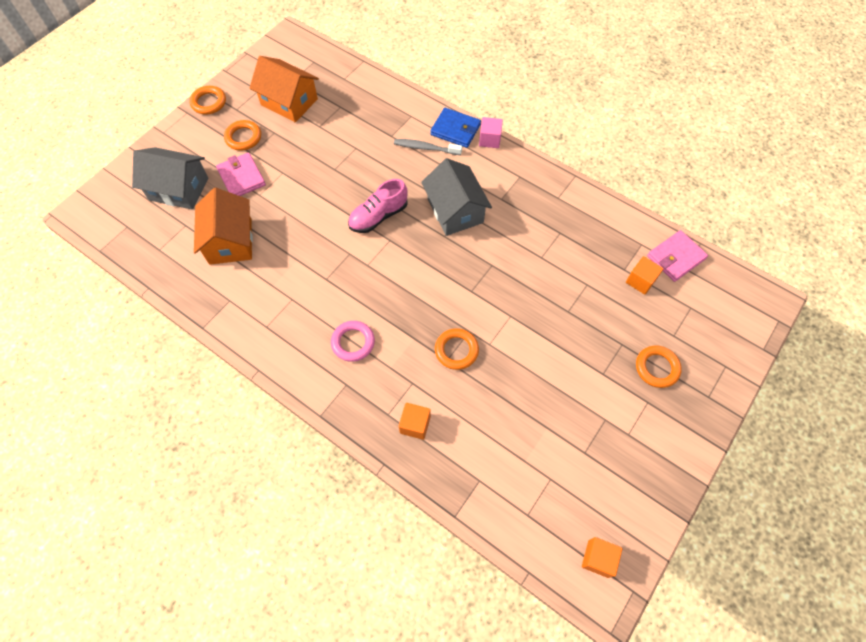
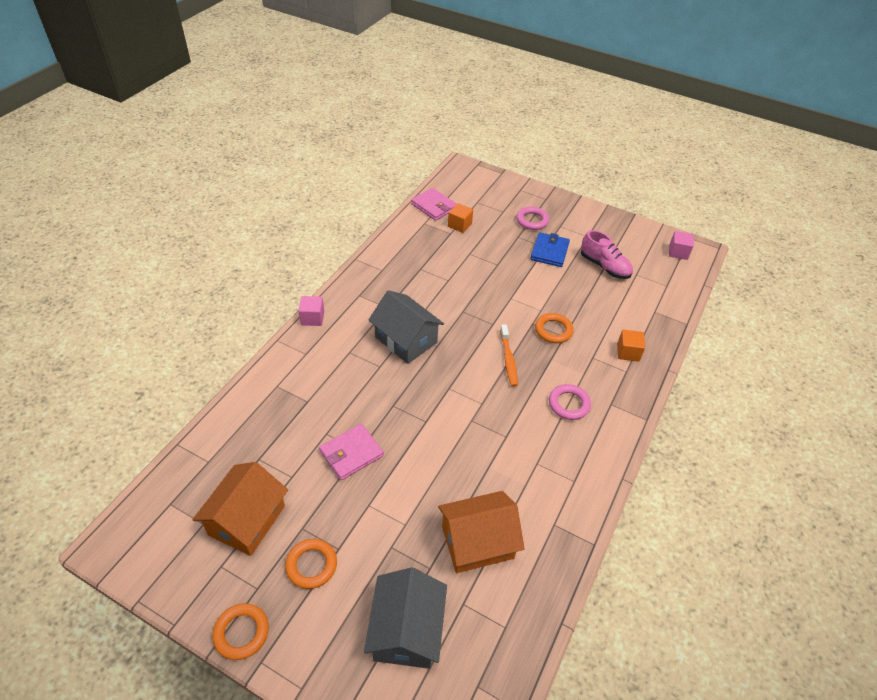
camera: 100 degrees left, 15 degrees down
pink wallet [216,152,266,196] -> pink wallet moved to [319,424,384,480]
pink shoe [348,179,408,233] -> pink shoe moved to [581,230,633,279]
grey toothbrush [394,139,462,155] -> none
grey house [421,158,492,236] -> grey house turned 75 degrees clockwise [369,290,444,364]
blue wallet [430,108,481,148] -> blue wallet moved to [530,232,570,267]
orange cube [582,537,622,578] -> pink cube [669,231,694,260]
orange ring [636,346,682,388] -> pink ring [516,206,549,230]
none -> orange toothbrush [500,324,518,387]

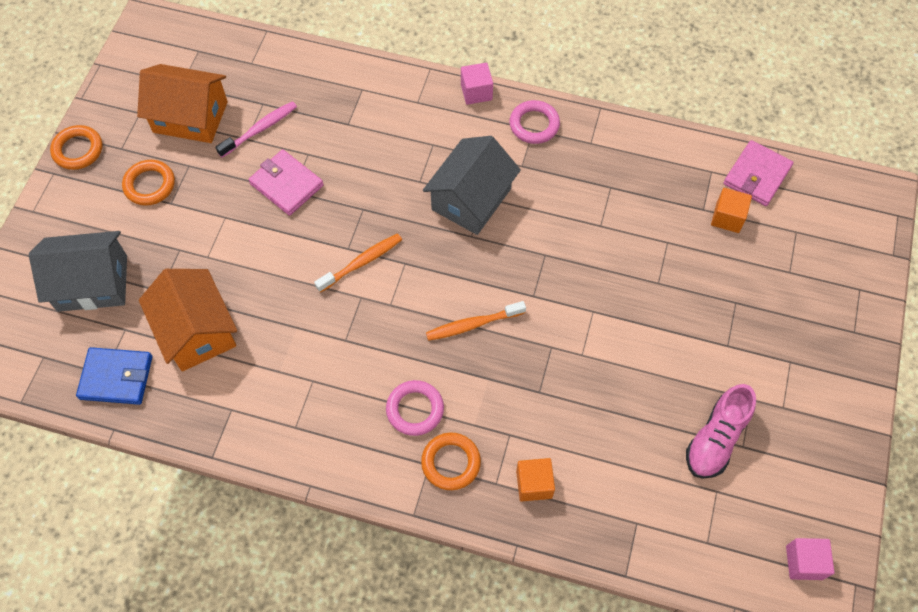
camera: 80 degrees right, 15 degrees up
pink ring [516,206,549,230] -> pink ring moved to [509,100,560,144]
blue wallet [530,232,570,267] -> blue wallet moved to [76,347,152,405]
orange ring [535,313,574,343] -> orange ring moved to [421,433,481,490]
none -> pink toothbrush [215,101,297,158]
none -> orange toothbrush [314,233,402,293]

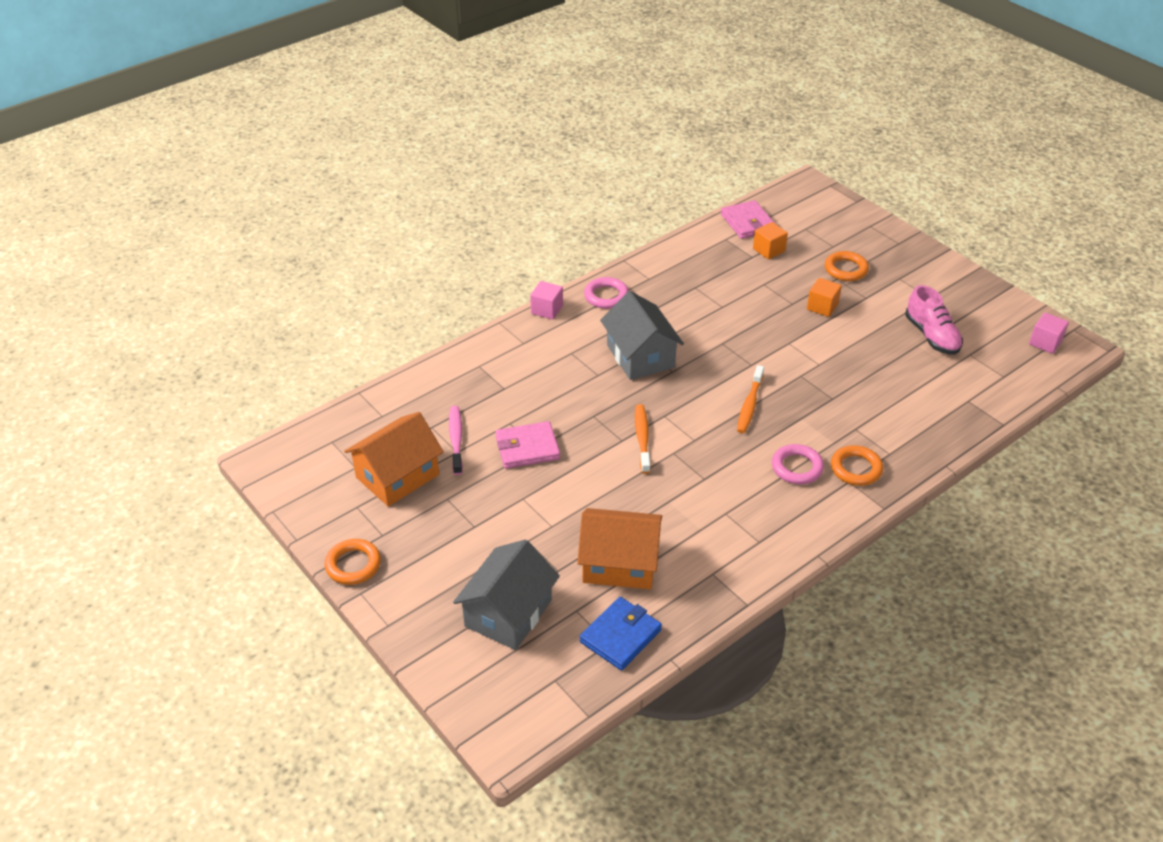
camera: 55 degrees left, 20 degrees down
orange ring [122,160,175,206] -> orange ring moved to [825,251,869,281]
orange cube [516,458,555,502] -> orange cube moved to [807,278,842,317]

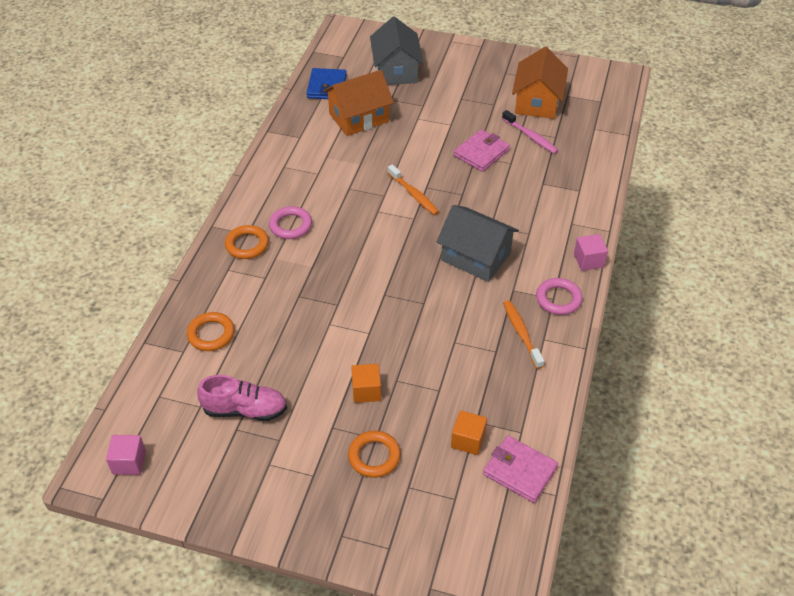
camera: 145 degrees right, 5 degrees up
orange ring [325,539,381,585] -> orange ring moved to [187,312,235,351]
orange toothbrush [737,365,764,433] -> orange toothbrush moved to [503,300,544,369]
pink shoe [905,285,963,355] -> pink shoe turned 150 degrees clockwise [197,375,287,421]

